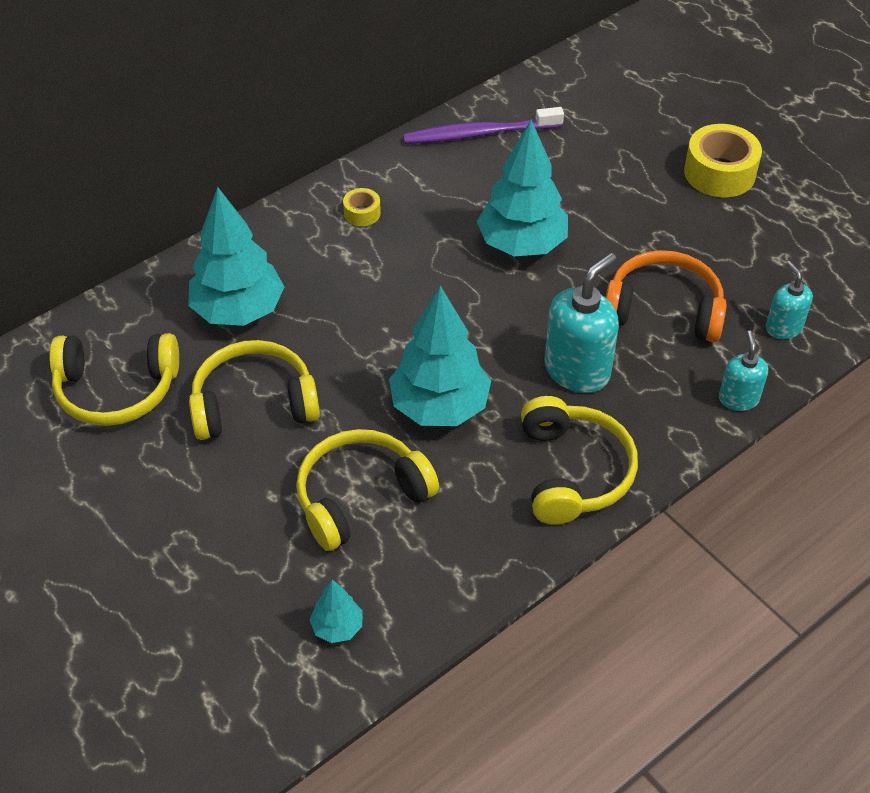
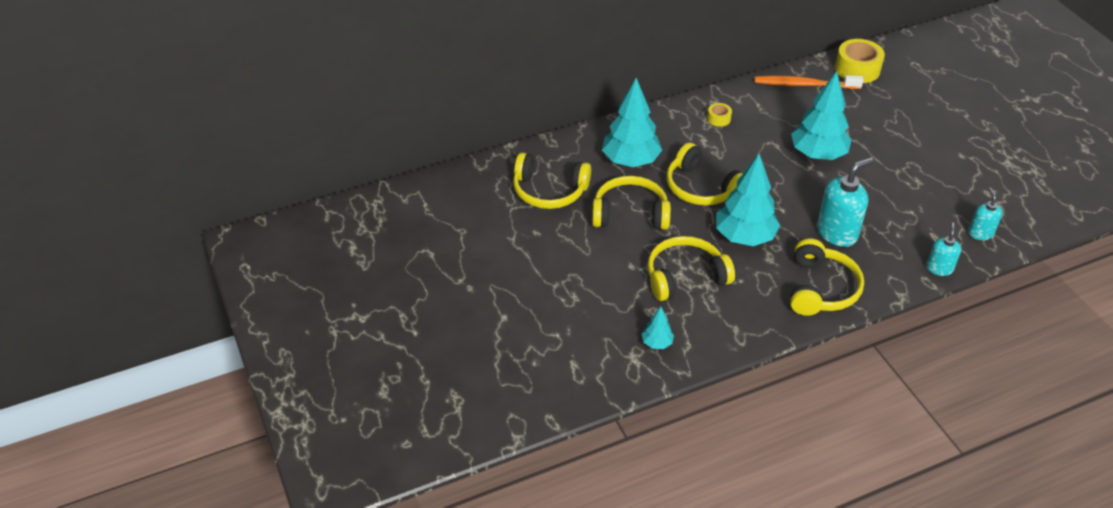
camera: 15 degrees right, 5 degrees down
purple toothbrush [403,107,564,144] -> orange toothbrush [755,75,864,89]
orange headphones [606,250,727,342] -> none
yellow tape [684,124,762,198] -> yellow tape moved to [835,39,885,83]
none -> yellow headphones [667,143,743,206]

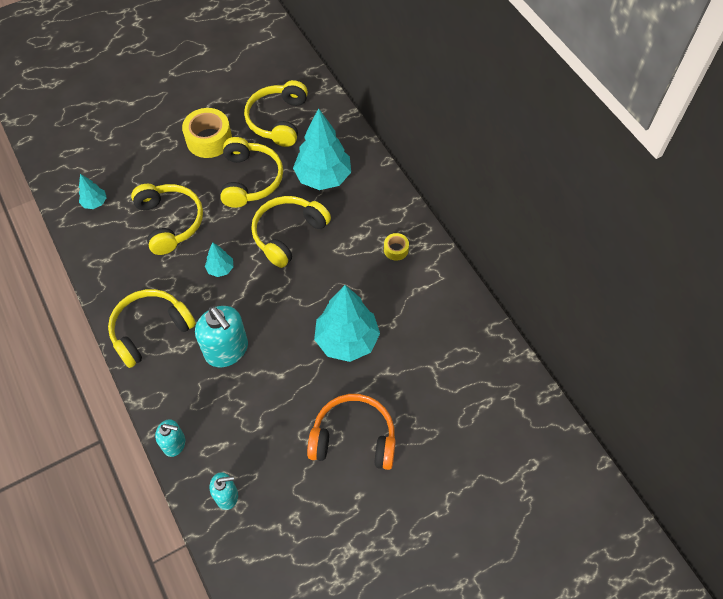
camera: 85 degrees right, 15 degrees up
turquoise tree [716,154,780,246] -> turquoise tree [205,242,234,277], size x0.47
orange toothbrush [755,75,864,89] -> none
yellow headphones [790,238,864,316] -> yellow headphones turned 135 degrees clockwise [108,289,196,368]
yellow tape [835,39,885,83] -> yellow tape moved to [182,108,232,158]
none -> orange headphones [307,394,396,470]

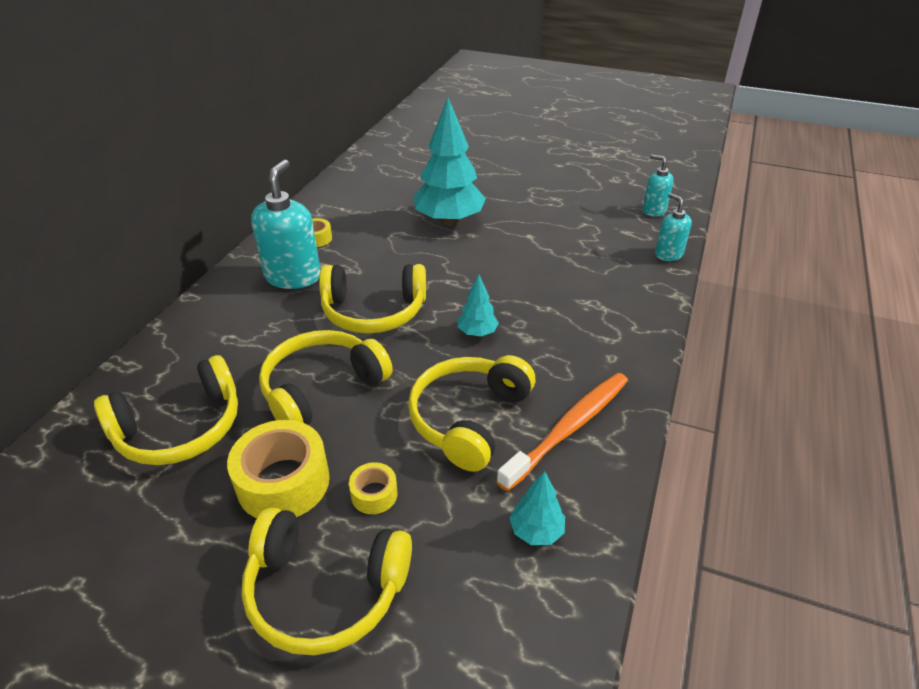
camera: 130 degrees left, 20 degrees down
yellow headphones [108,289,196,368] -> yellow headphones moved to [241,507,412,655]
turquoise soap dispenser [195,306,248,367] -> turquoise soap dispenser moved to [251,160,321,289]
turquoise tree [293,108,351,190] -> none
orange headphones [307,394,396,470] -> none
none -> yellow tape [349,462,398,514]
none -> orange toothbrush [496,373,628,492]

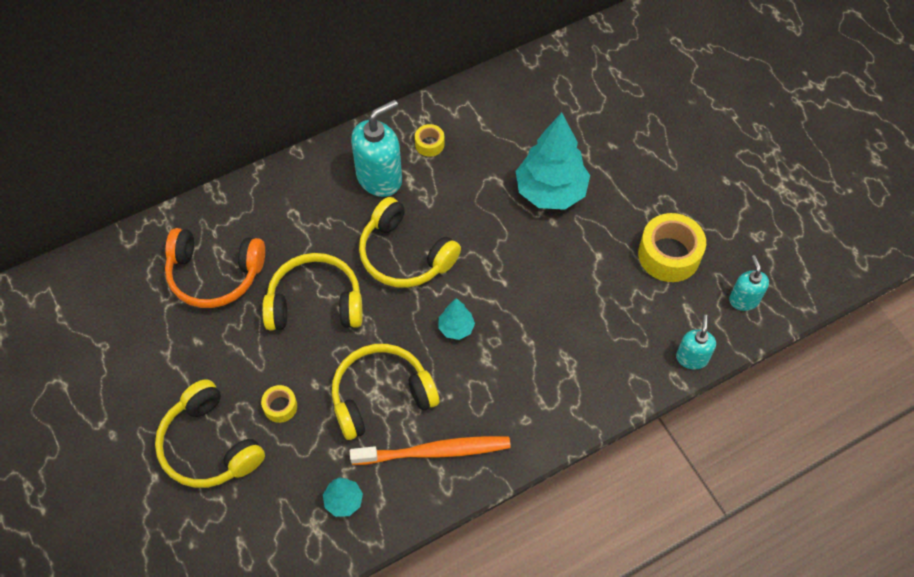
camera: 40 degrees right, 20 degrees up
yellow headphones [94,355,238,465] -> orange headphones [165,228,265,308]
yellow tape [227,420,330,518] -> yellow tape moved to [638,213,706,282]

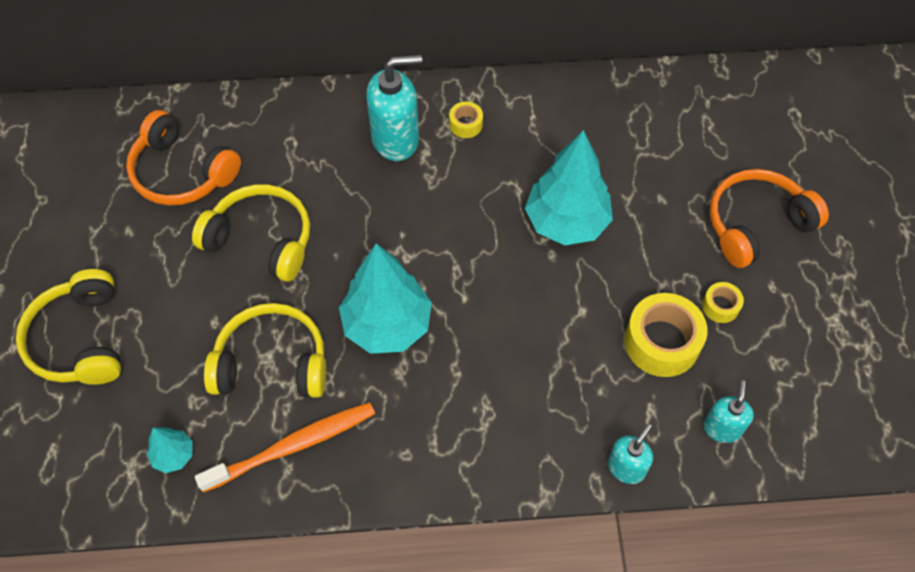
camera: 25 degrees right, 0 degrees up
yellow tape [261,385,297,423] -> yellow tape moved to [702,282,744,323]
orange toothbrush [350,436,511,465] -> orange toothbrush turned 45 degrees counterclockwise [195,402,375,493]
yellow headphones [359,197,461,288] -> none
turquoise tree [438,298,475,340] -> turquoise tree [339,244,432,354], size x2.14
none -> orange headphones [710,169,829,268]

